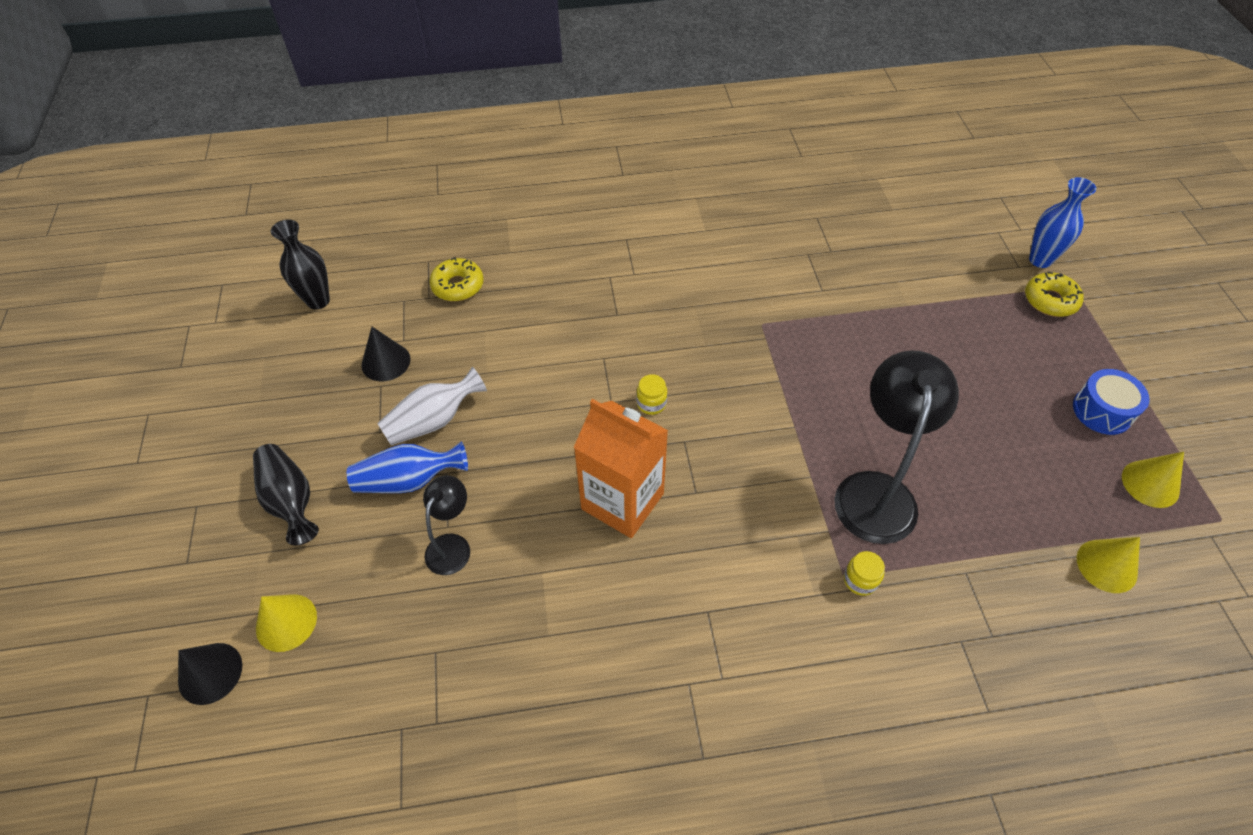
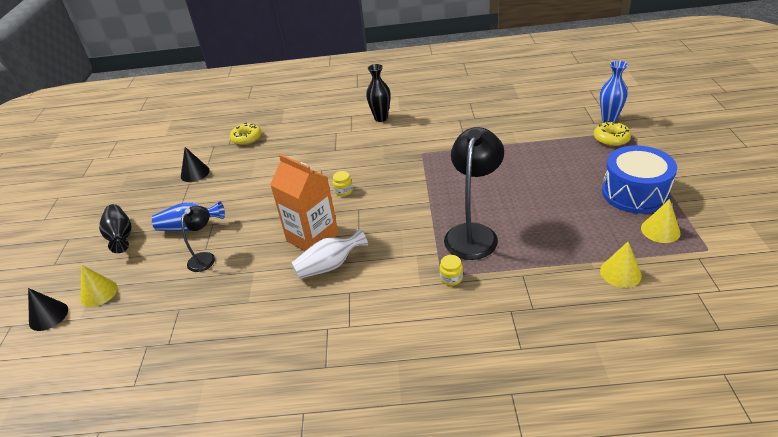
camera: 10 degrees right, 15 degrees down
black vase [271,219,330,310] -> black vase moved to [366,64,391,122]
white vase [377,367,487,445] -> white vase moved to [291,228,368,279]
blue drum [1073,369,1150,435] -> blue drum [602,146,677,214], size x1.68

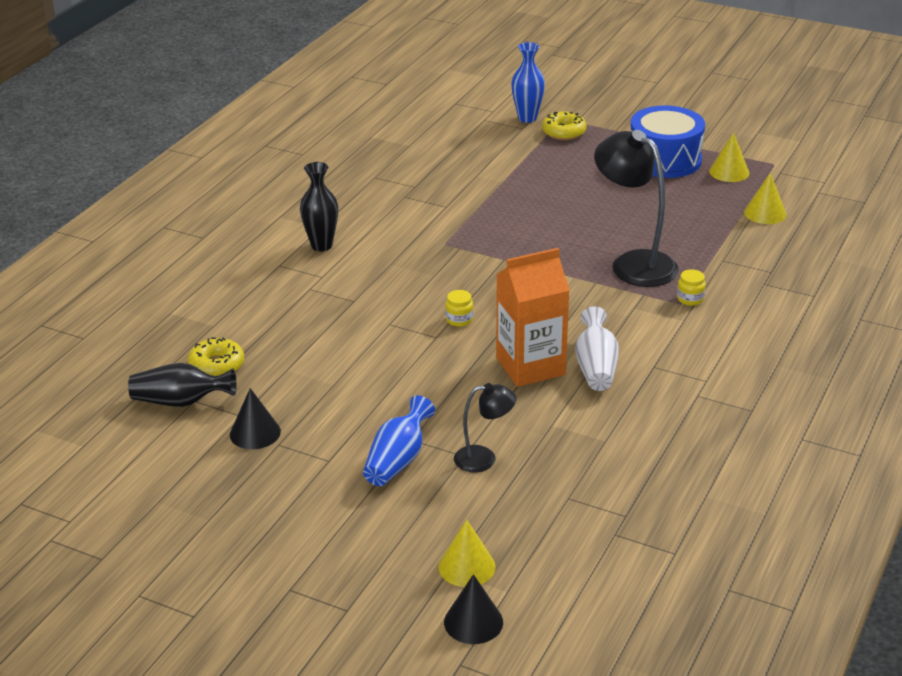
camera: 65 degrees left, 5 degrees down
black vase [99,204,132,253] -> black vase moved to [128,363,237,407]
black lamp [181,206,215,272] -> black lamp turned 120 degrees clockwise [454,383,516,473]

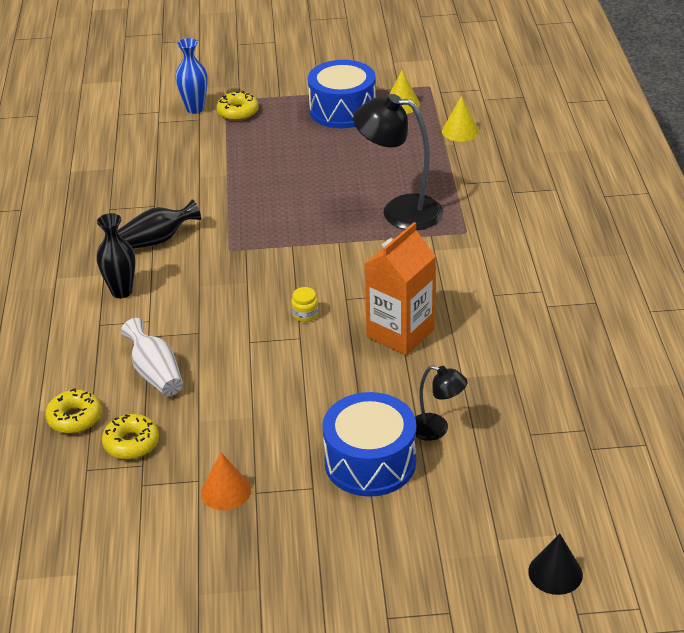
camera: 30 degrees left, 5 degrees up
black vase [128,363,237,407] -> black vase moved to [118,199,201,249]
black cone [230,388,281,449] -> orange cone [201,453,251,510]
blue vase [363,395,435,486] -> blue drum [322,392,416,497]
yellow cone [439,520,495,587] -> none
black lamp [454,383,516,473] -> black lamp turned 60 degrees clockwise [415,365,468,441]
white vase [575,306,619,391] -> white vase moved to [121,318,183,396]
yellow jar [677,269,706,306] -> none
none -> yellow donut [45,388,102,434]

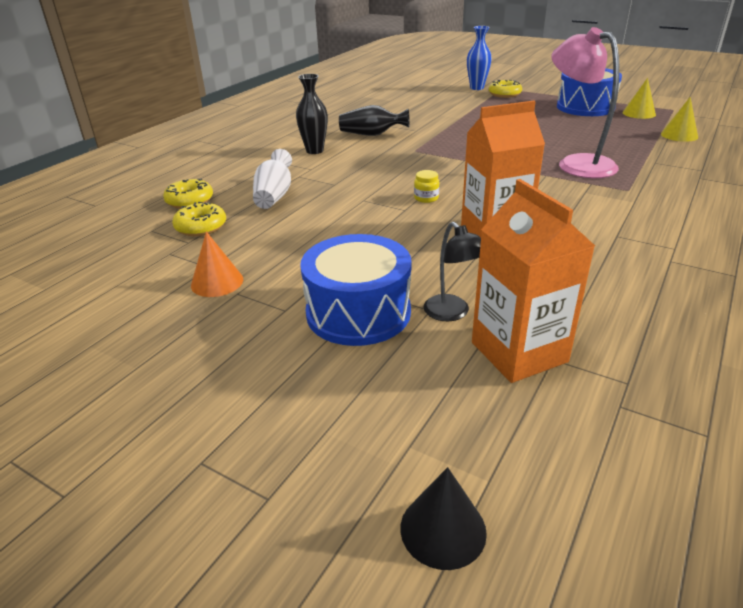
camera: 35 degrees right, 5 degrees down
black lamp [353,94,443,230] -> pink lamp [551,27,619,178]
none -> orange carton [472,179,595,383]

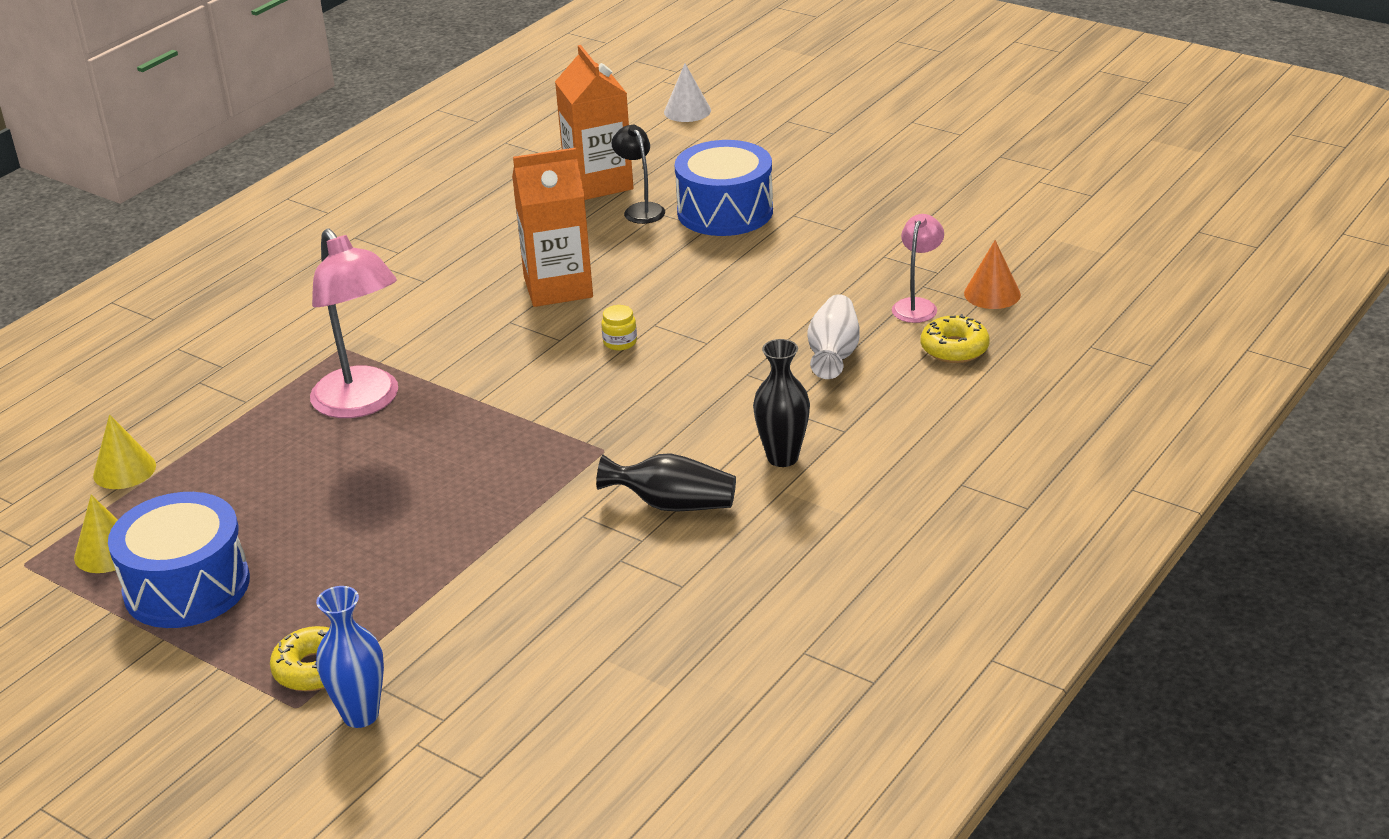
camera: 175 degrees left, 0 degrees up
yellow donut [172,202,226,236] -> pink lamp [892,214,944,323]
orange cone [191,231,243,297] -> orange cone moved to [964,240,1021,309]
black cone [400,467,487,570] -> white cone [664,64,711,122]

